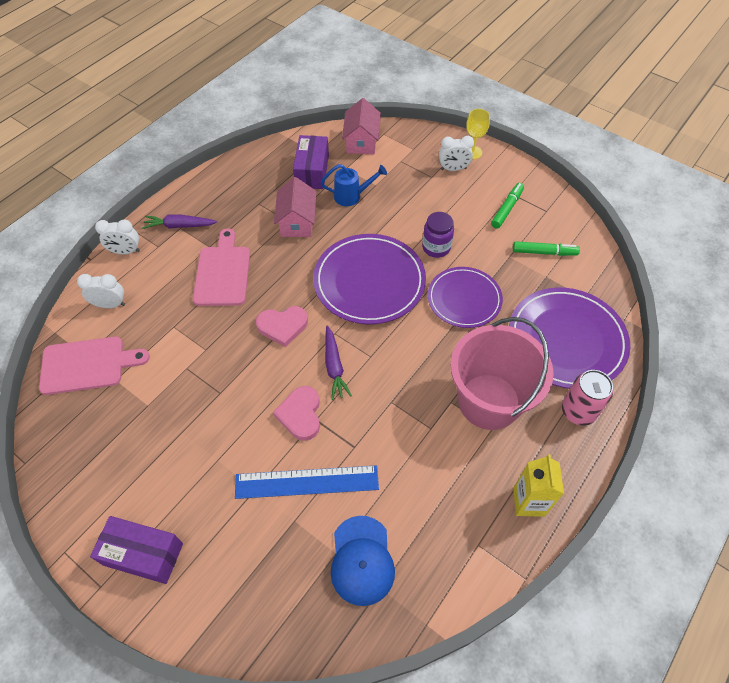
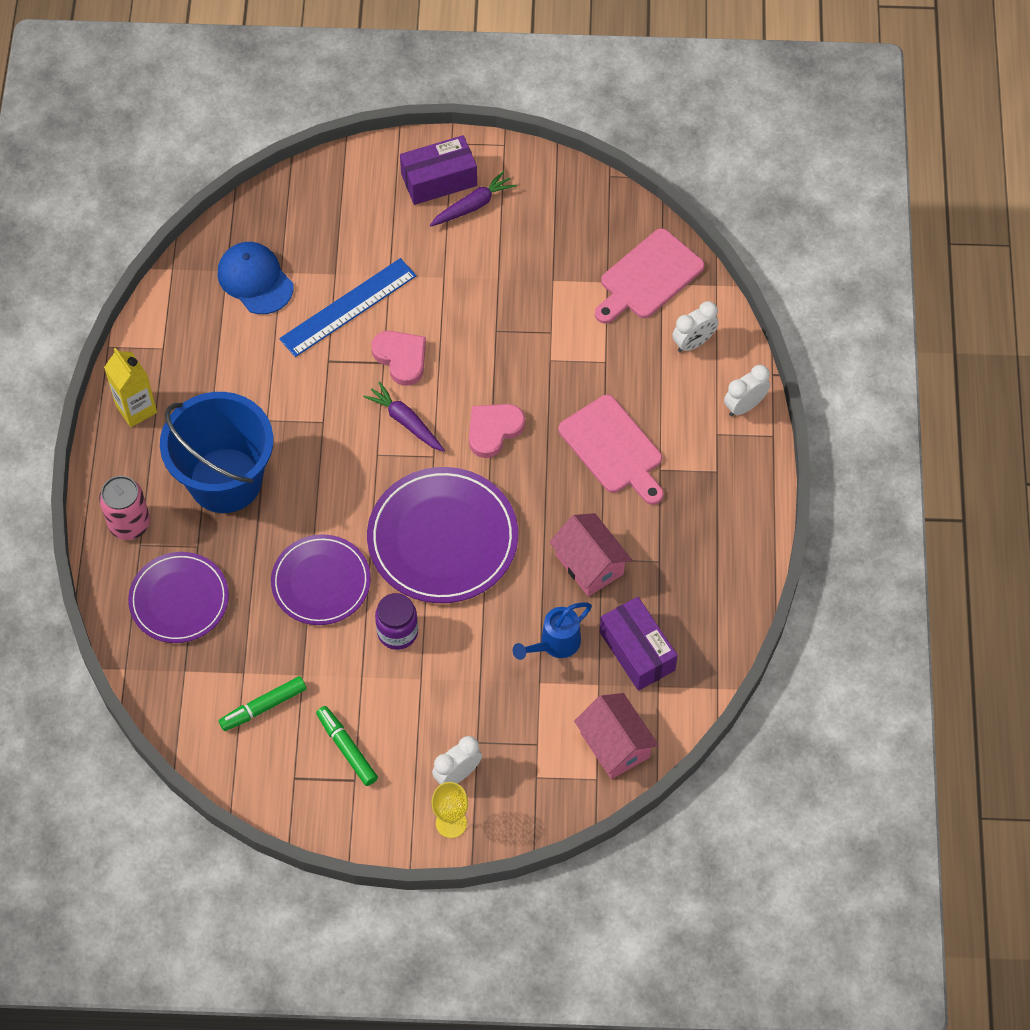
camera: 145 degrees right, 5 degrees up
purple carrot [142,214,218,229] -> purple carrot moved to [430,171,517,227]
pink bucket [450,317,554,430] -> blue bucket [160,392,274,513]
green marker [491,183,524,229] -> green marker turned 150 degrees clockwise [316,706,378,786]
purple plate [509,288,630,389] -> purple plate [128,552,229,643], size x0.65

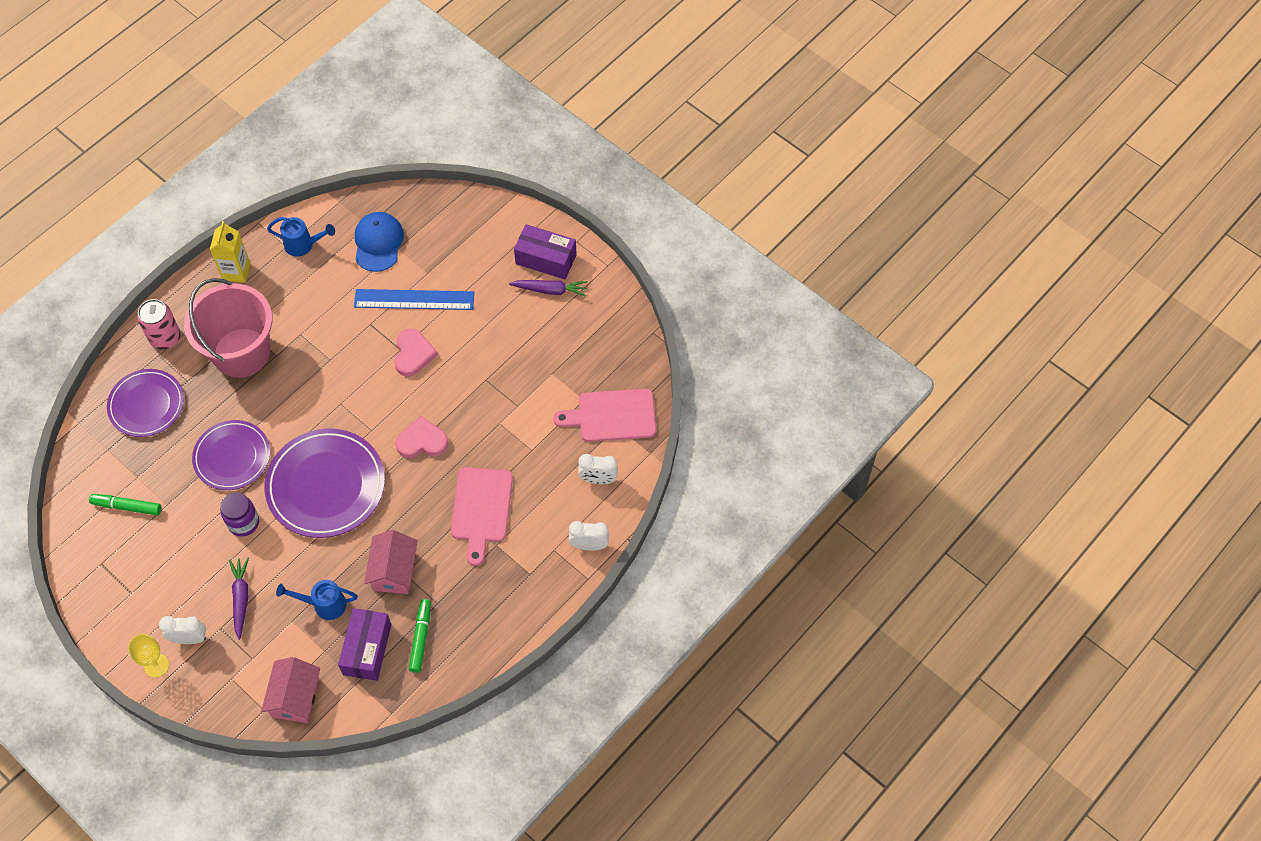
camera: 40 degrees right, 0 degrees up
blue bucket [160,392,274,513] -> pink bucket [184,278,272,378]
green marker [316,706,378,786] -> green marker moved to [409,599,431,673]
purple carrot [363,381,445,452] -> purple carrot moved to [229,558,249,640]
none -> blue watering can [267,217,335,257]

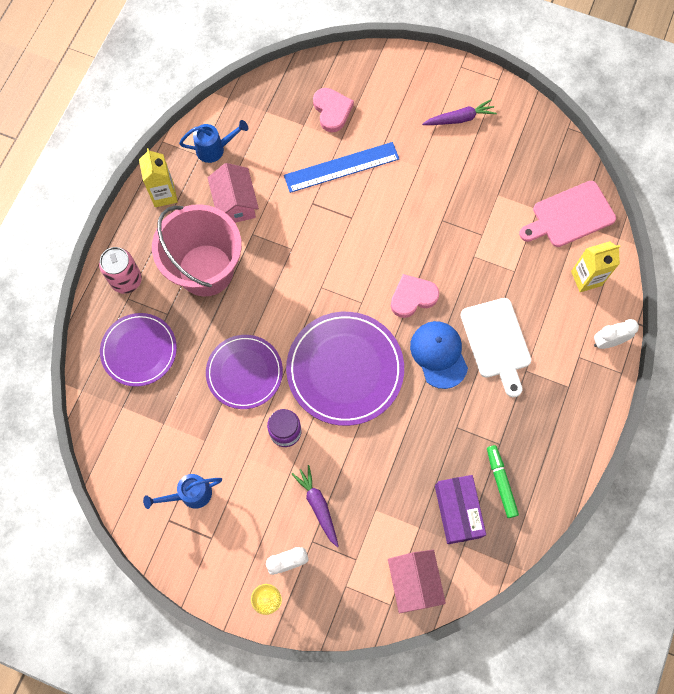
camera: 20 degrees left, 10 degrees up
green marker [89,494,161,515] -> none
blue watering can [276,580,358,620] -> blue watering can moved to [143,474,222,509]
blue cap [355,212,404,272] -> blue cap moved to [410,321,468,389]
pink house [364,530,418,594] -> pink house moved to [208,163,259,223]
pink heart [394,328,438,377] -> pink heart moved to [313,88,354,132]
pink cutting board [451,467,513,566] -> white cutting board [460,298,531,397]
purple box [514,224,577,279] -> none
white clock [578,454,618,484] -> yellow carton [571,241,620,292]

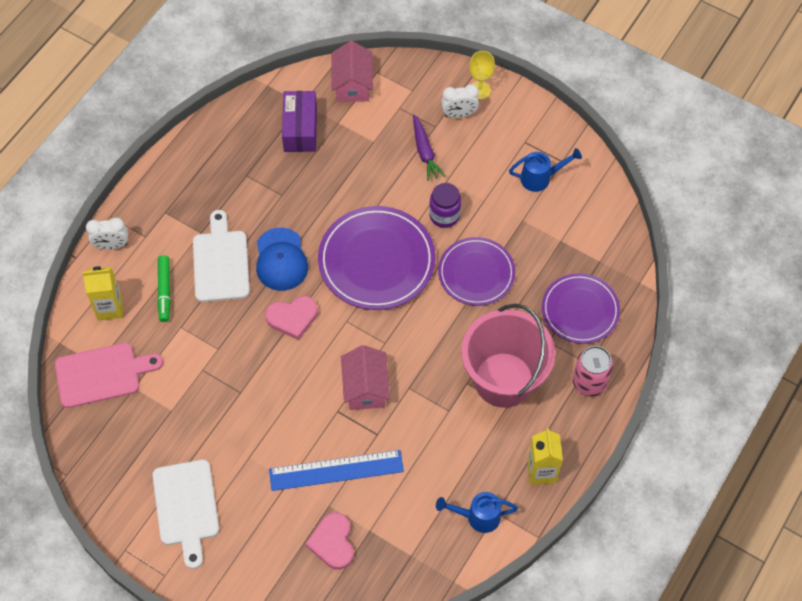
camera: 170 degrees left, 10 degrees down
pink house [208,163,259,223] -> pink house moved to [341,345,390,410]
purple carrot [422,99,497,125] -> white cutting board [152,460,219,569]
green marker [487,445,519,518] -> green marker moved to [157,255,171,322]

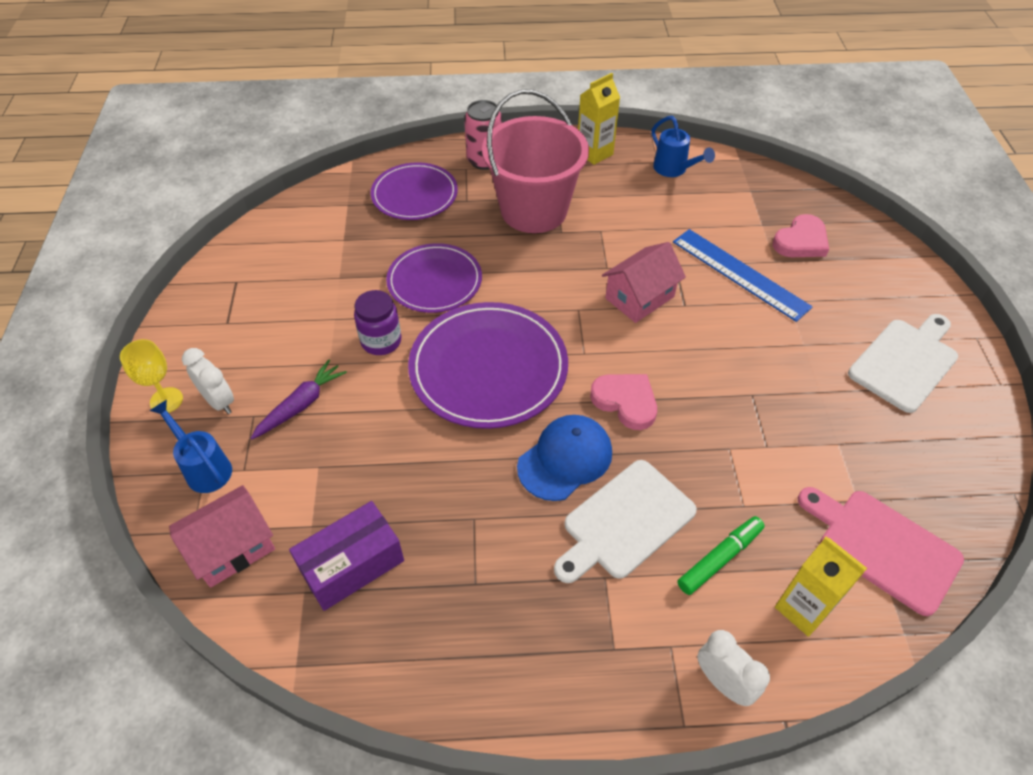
camera: 125 degrees left, 10 degrees down
blue watering can [509,148,582,192] -> blue watering can moved to [150,400,232,493]

